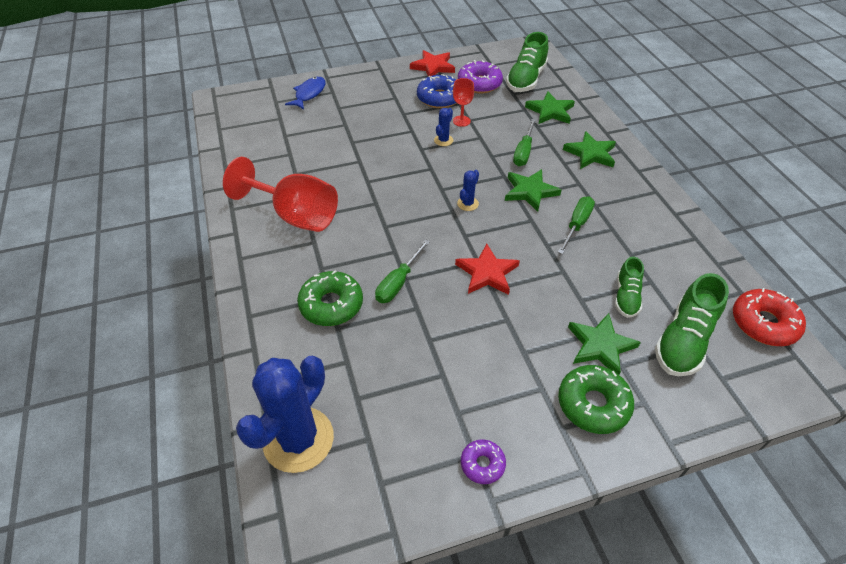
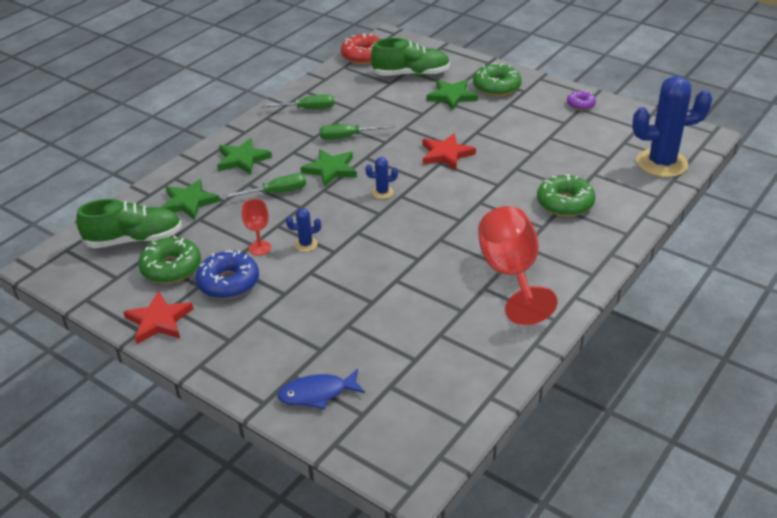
camera: 125 degrees left, 10 degrees down
green screwdriver [375,239,430,303] -> green screwdriver moved to [261,94,334,109]
purple donut [458,60,503,94] -> green donut [138,236,201,284]
green shoe [615,257,644,318] -> none

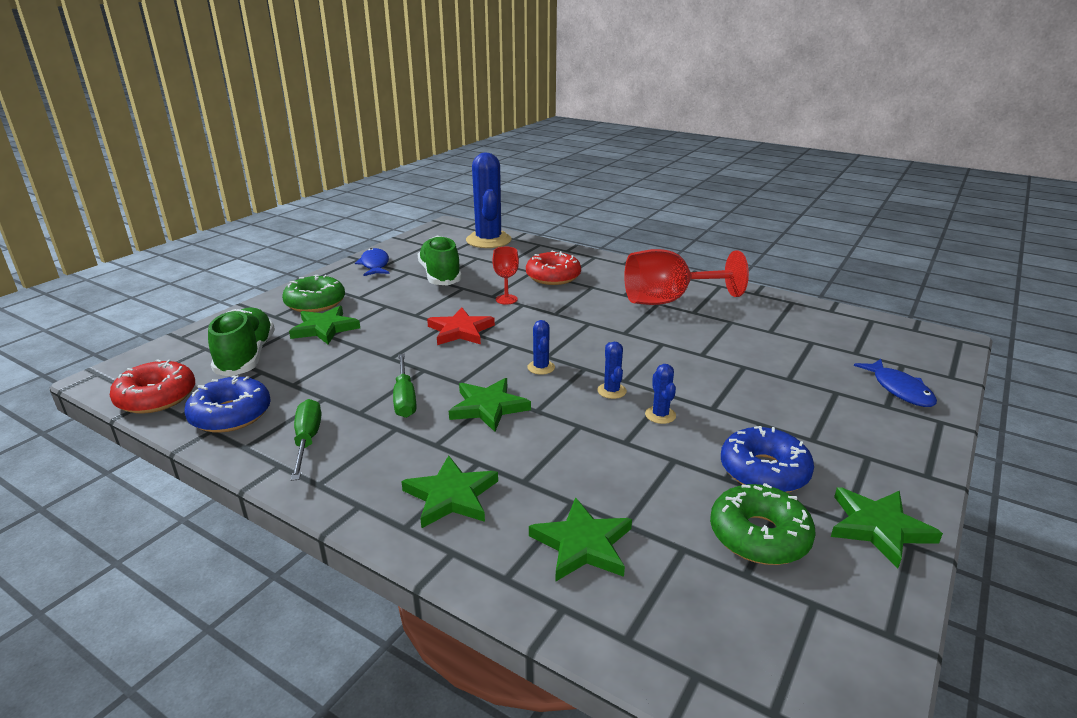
camera: 95 degrees left, 10 degrees down
green shoe [76,199,182,248] -> green shoe moved to [418,236,462,285]
red star [123,291,193,344] -> green star [831,487,943,568]
green screwdriver [224,174,306,198] -> none
red goblet [242,199,271,256] -> red goblet moved to [493,247,519,304]
green donut [537,174,596,217] -> red donut [526,251,581,285]
purple donut [567,90,596,110] -> blue fish [355,248,389,276]
none -> blue donut [185,375,271,433]
none -> blue cactus [597,342,627,399]

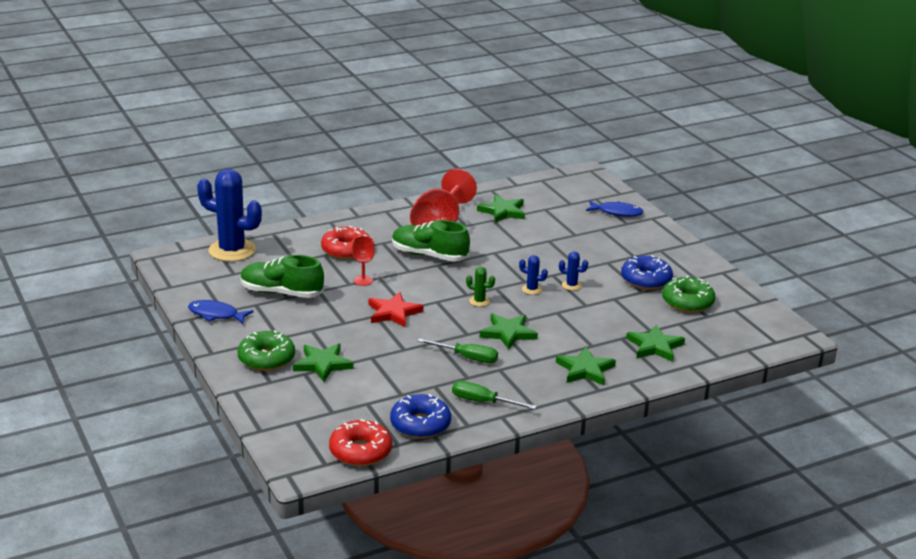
camera: 60 degrees left, 0 degrees up
green shoe [208,308,275,377] -> green shoe moved to [392,220,470,262]
blue cactus [527,320,555,375] -> green cactus [466,267,495,307]
green star [831,487,943,568] -> green star moved to [477,194,525,223]

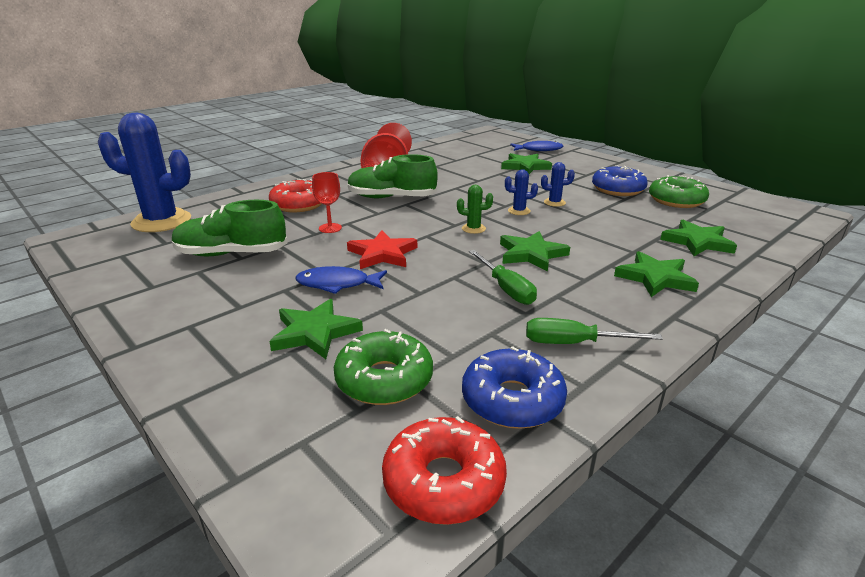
camera: 15 degrees left, 0 degrees up
blue fish [188,300,254,324] -> blue fish moved to [295,266,387,294]
green donut [237,330,295,371] -> green donut moved to [334,329,433,405]
green screwdriver [418,338,498,363] -> green screwdriver turned 60 degrees clockwise [469,250,537,305]
green star [477,194,525,223] -> green star moved to [501,153,552,174]

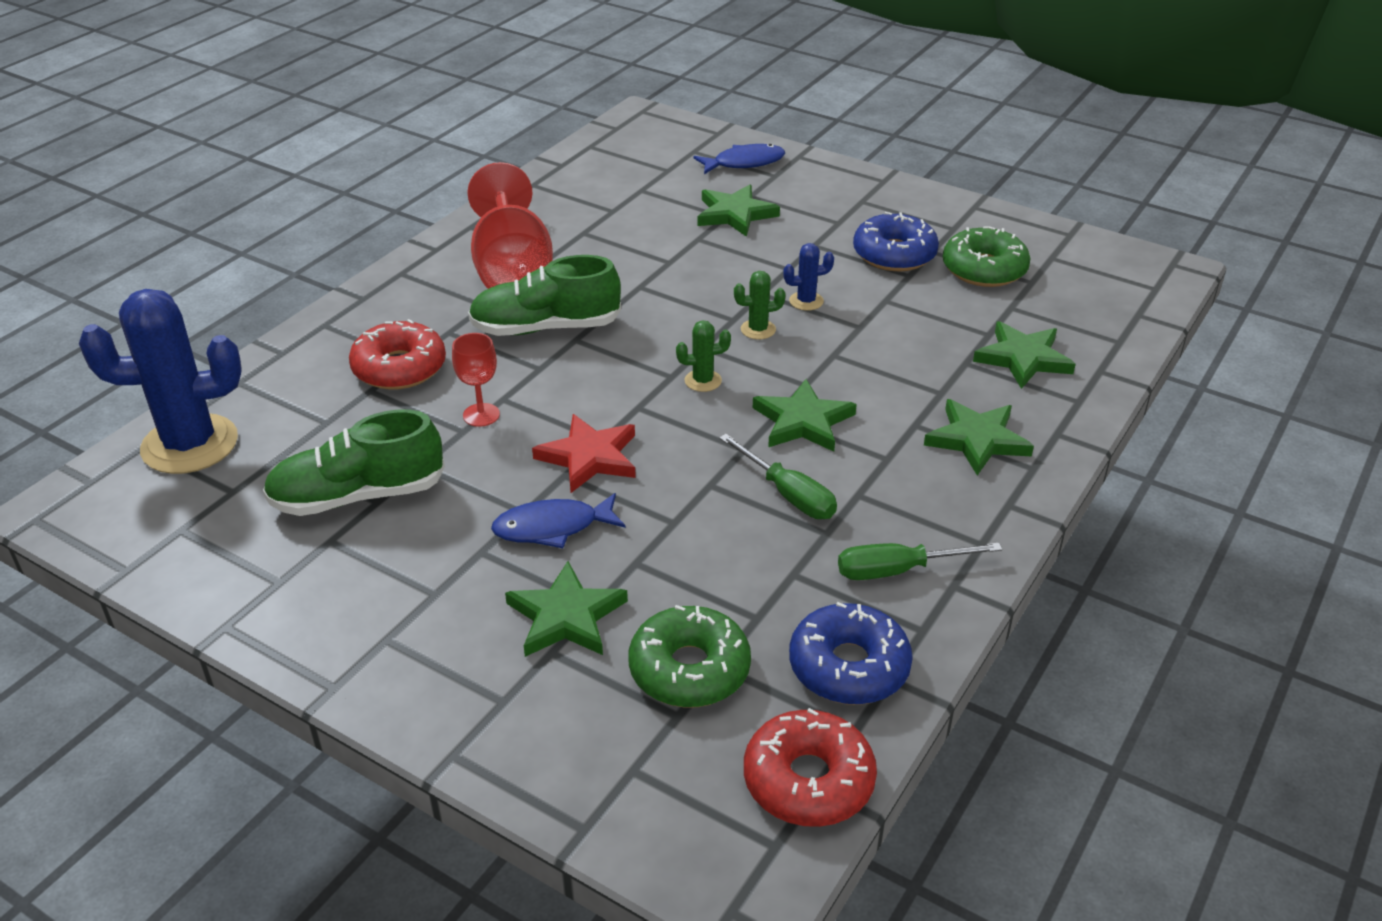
camera: 15 degrees left, 10 degrees up
blue cactus [505,169,538,215] -> green cactus [734,271,786,339]

